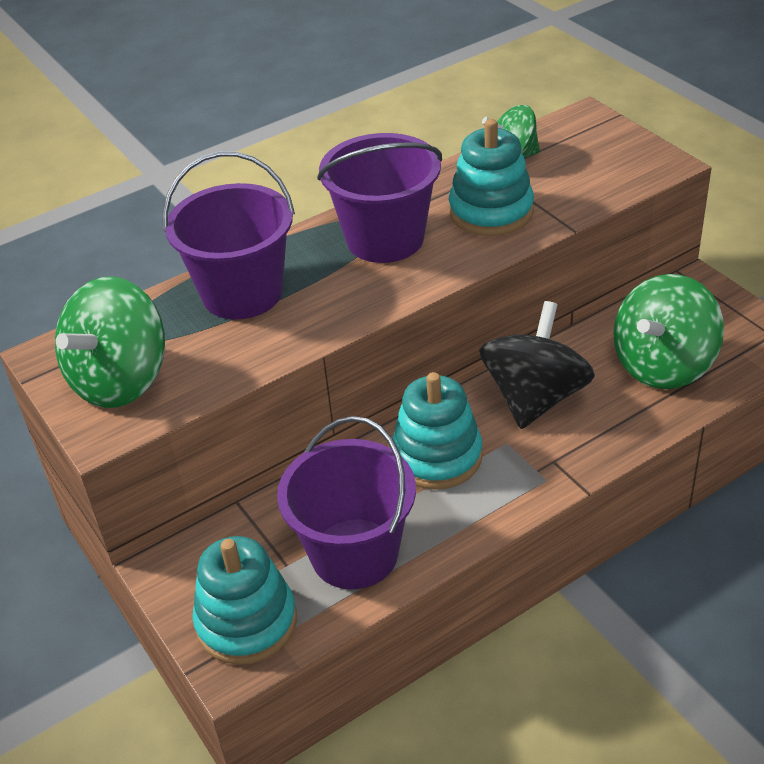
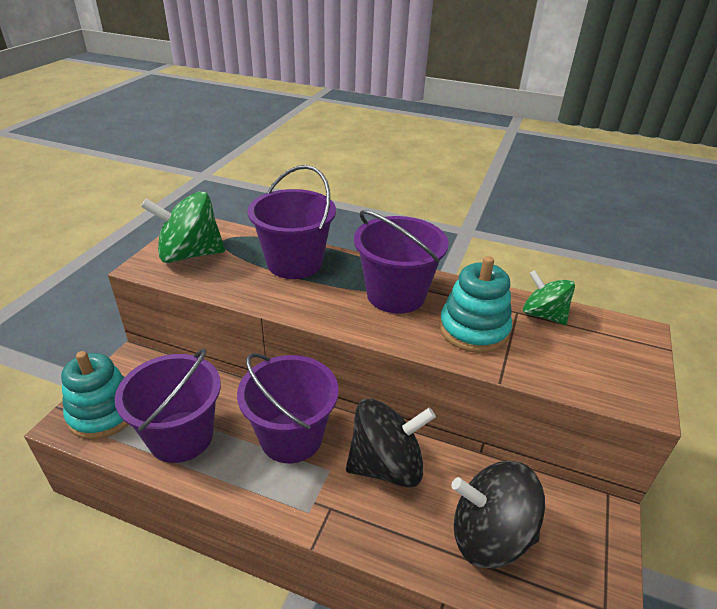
camera: 50 degrees right, 5 degrees down
turquoise stacking toy [392,372,483,490] -> purple bucket [237,353,339,463]
green spinning top [613,274,724,389] -> black spinning top [451,461,545,568]

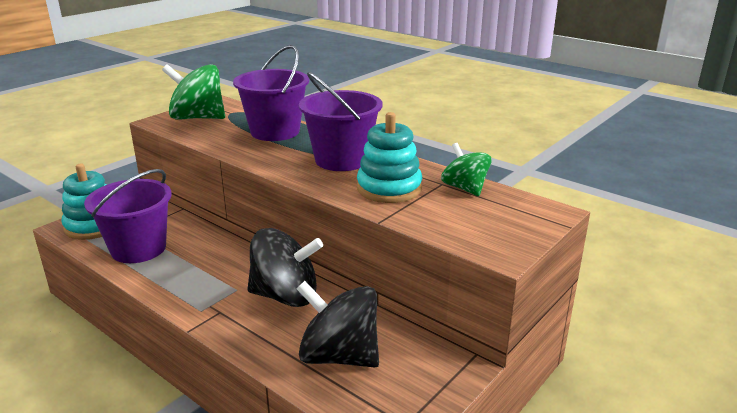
camera: 20 degrees right, 10 degrees down
purple bucket [237,353,339,463] -> none

